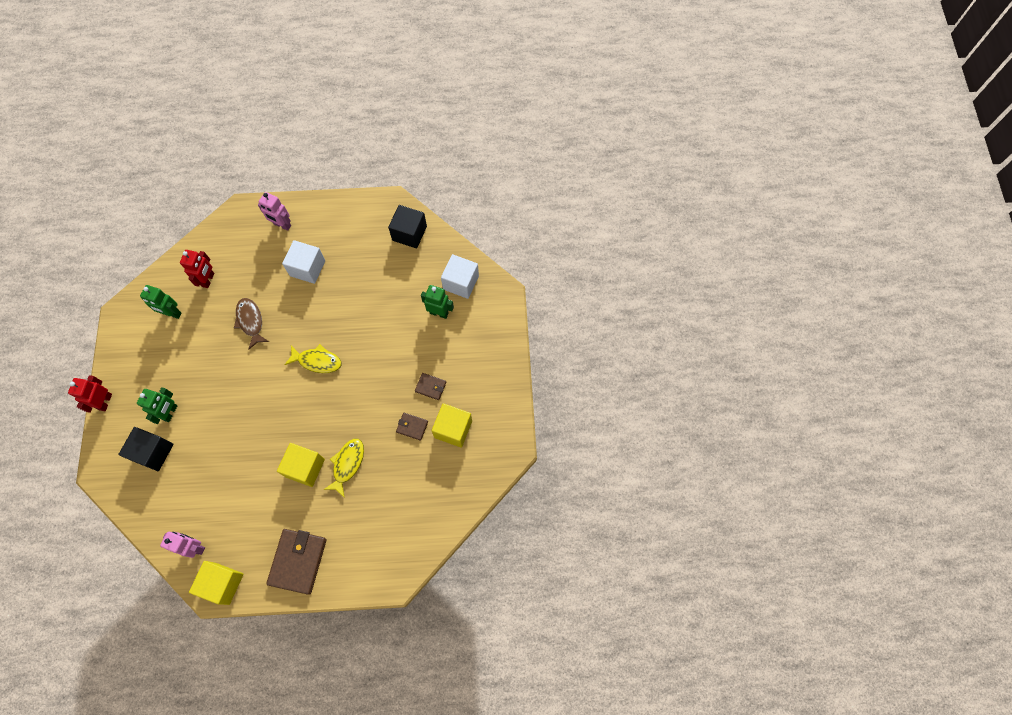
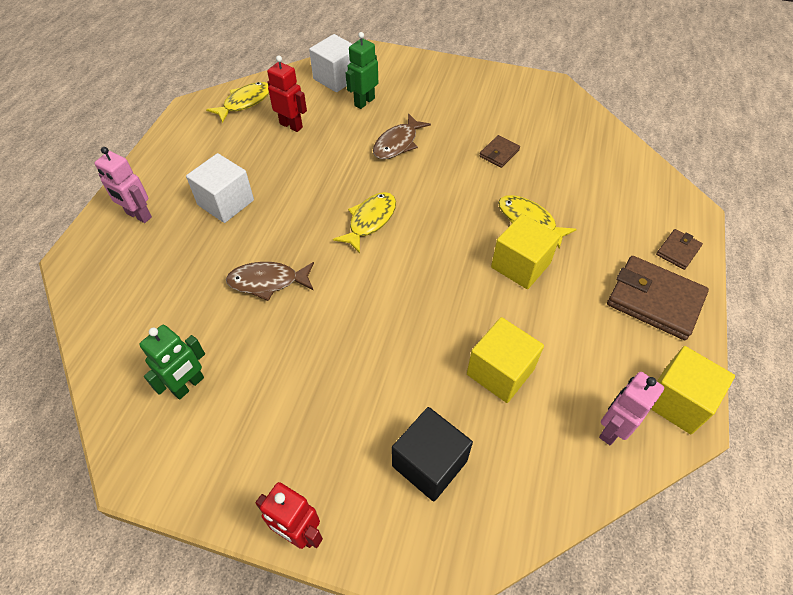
camera: 70 degrees left, 15 degrees down
green robot [137,387,178,424] -> none
red robot [180,250,214,288] -> red robot moved to [267,56,307,132]
pink robot [258,192,291,231] -> pink robot turned 75 degrees clockwise [94,147,152,223]
black cube [388,205,427,248] -> yellow fish [206,82,269,123]
brown wallet [415,373,446,400] -> brown wallet moved to [656,229,703,270]
yellow cube [432,403,472,448] -> yellow cube moved to [467,317,544,403]
none -> brown fish [373,113,431,159]

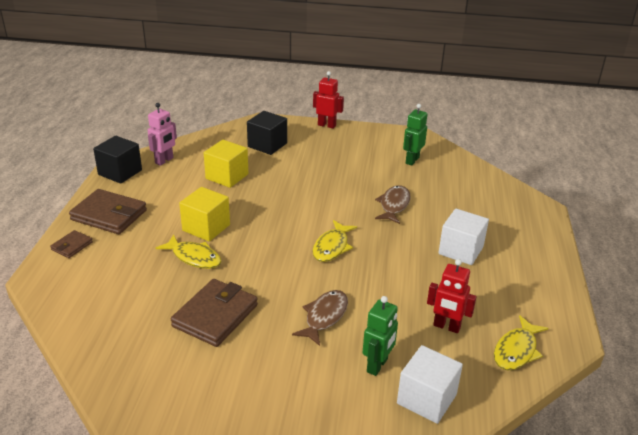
camera: 170 degrees right, 20 degrees down
pink robot [94,147,152,223] -> none
brown fish [226,262,314,301] -> brown fish turned 60 degrees counterclockwise [375,185,411,224]
brown wallet [479,135,520,168] -> brown wallet [171,279,258,347], size x1.97
yellow cube [651,346,735,434] -> black cube [93,136,142,184]

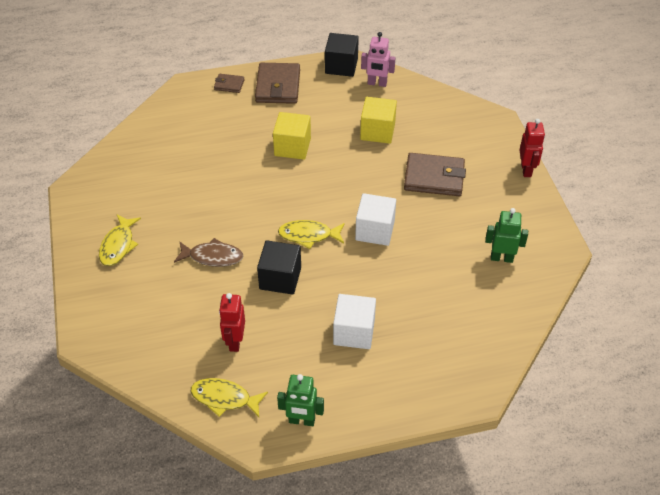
camera: 70 degrees right, 15 degrees up
yellow fish [155,234,222,269] -> yellow fish moved to [99,214,141,266]
brown wallet [171,279,258,347] -> brown wallet moved to [404,153,466,196]
black cube [247,111,287,155] -> black cube moved to [257,240,301,295]
green robot [363,296,398,376] -> green robot moved to [277,374,324,426]
brown fish [375,185,411,224] -> none
white cube [397,345,463,424] -> white cube moved to [355,193,396,246]

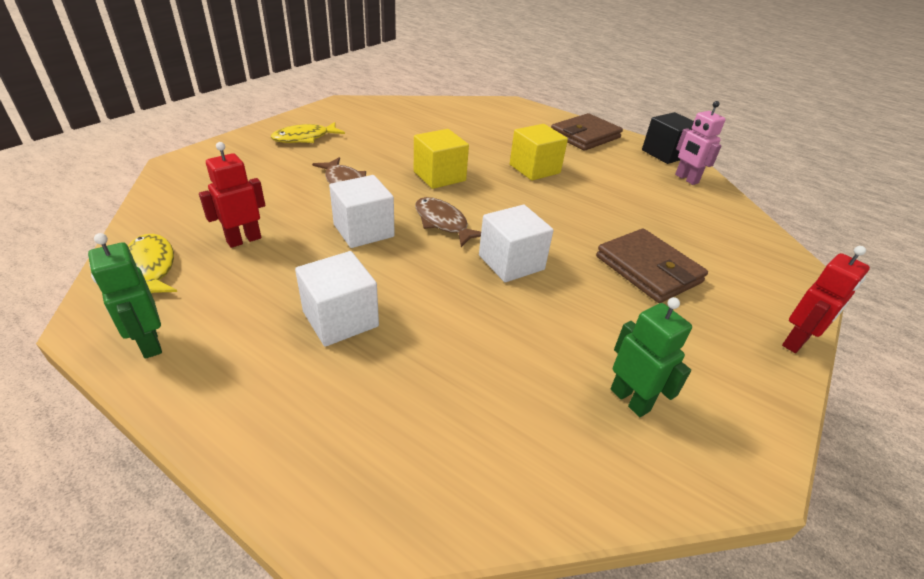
camera: 45 degrees right, 10 degrees down
brown wallet [214,74,245,93] -> none
black cube [257,240,301,295] -> white cube [329,175,395,248]
yellow fish [278,220,345,249] -> brown fish [415,197,481,247]
yellow cube [360,97,397,144] -> yellow cube moved to [414,129,469,189]

